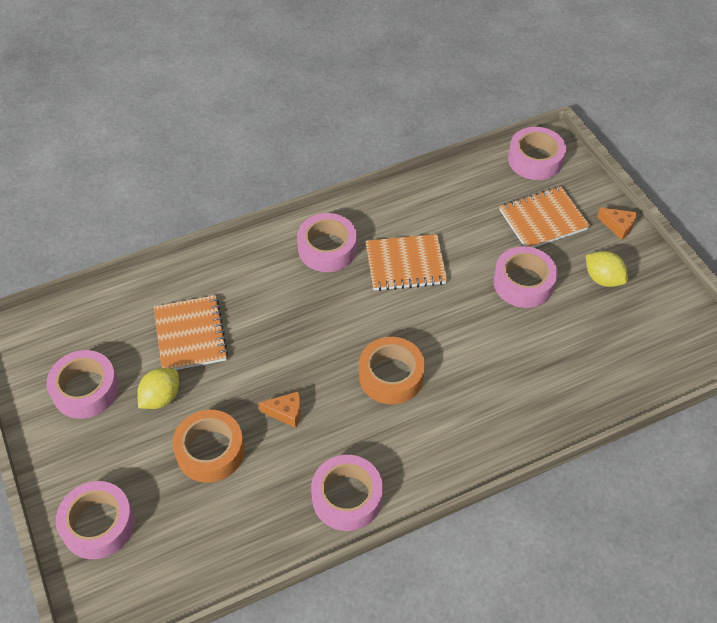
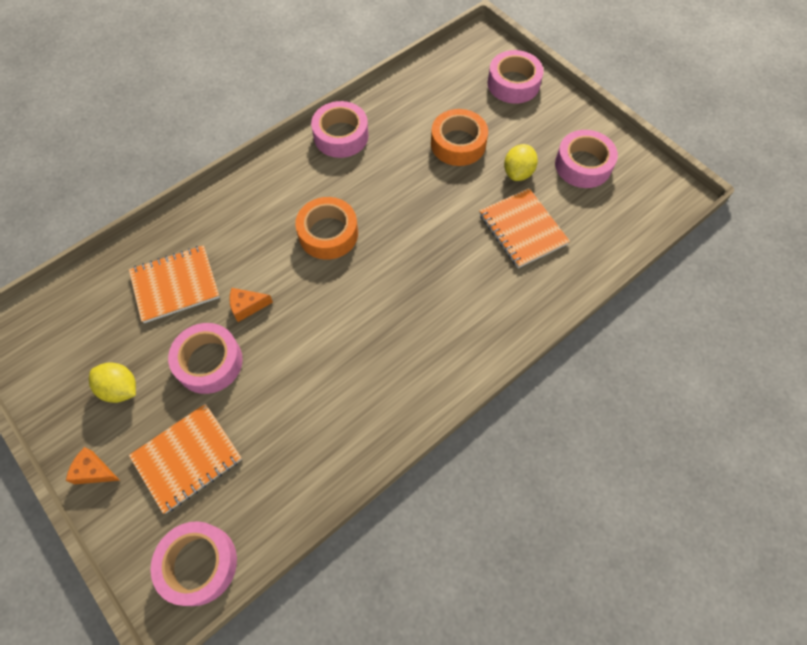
camera: 165 degrees right, 10 degrees up
orange cheese [258,391,301,428] -> orange cheese moved to [229,288,273,322]
pink tape [297,213,357,272] -> none
orange notebook [366,234,448,291] -> orange notebook moved to [129,245,220,323]

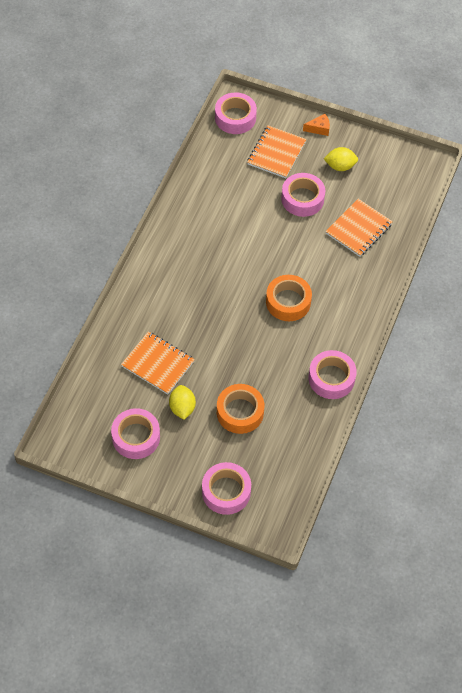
camera: 150 degrees right, 5 degrees down
orange cheese [229,288,273,322] -> none

